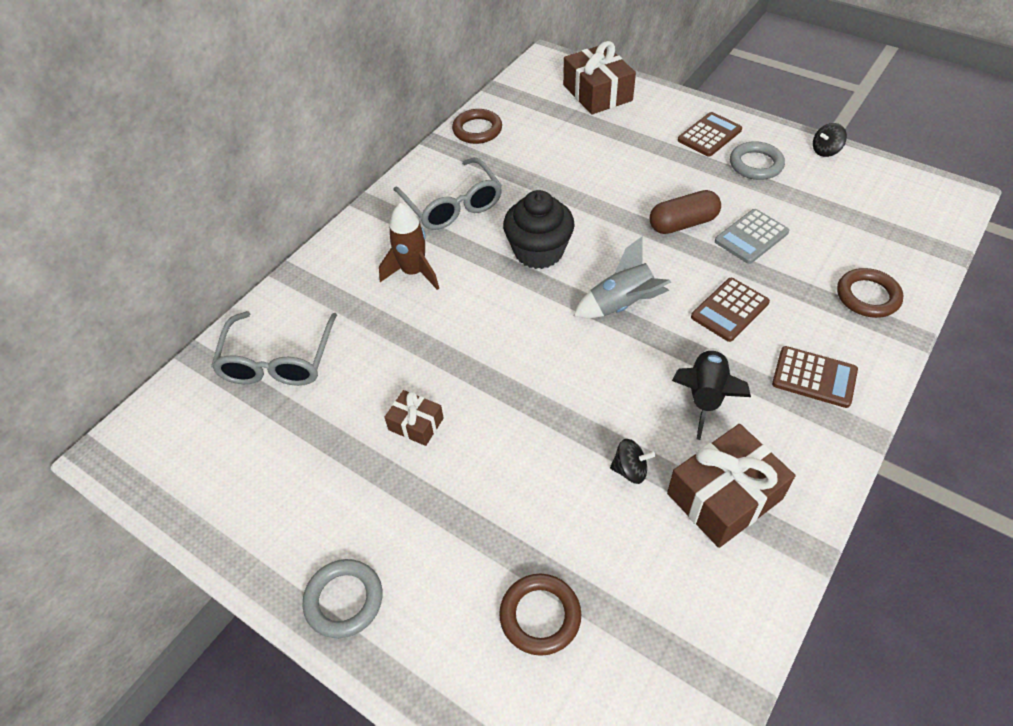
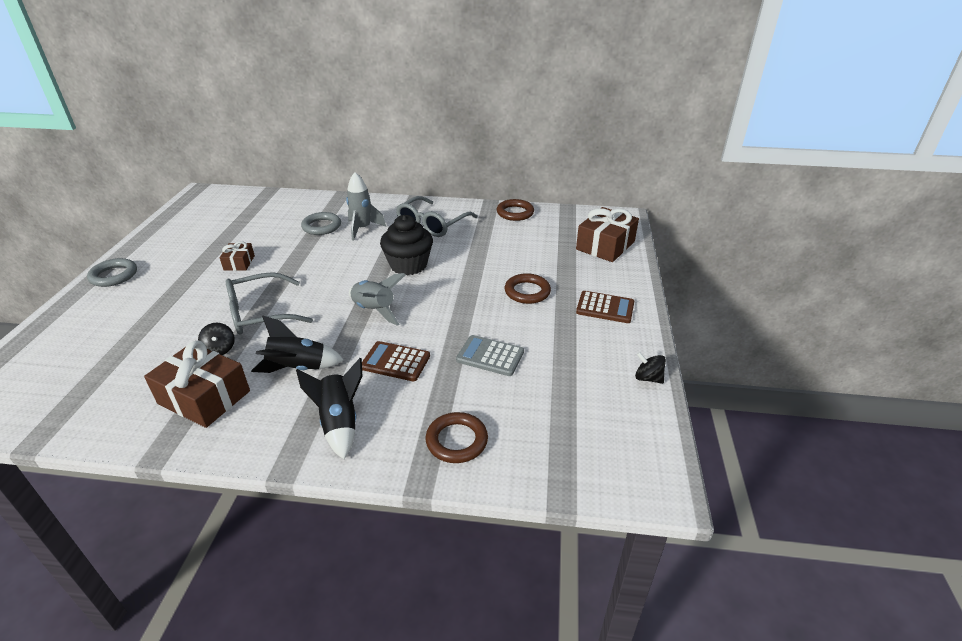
camera: 60 degrees right, 15 degrees down
grey glasses [211,311,337,386] -> grey glasses moved to [226,272,313,335]
brown rocket [379,203,439,290] -> grey rocket [346,172,386,241]
brown ring [499,573,581,656] -> brown ring moved to [505,273,551,304]
brown capsule [650,190,721,234] -> none
grey ring [730,141,785,180] -> grey ring moved to [301,212,341,235]
brown calculator [772,346,858,408] -> black rocket [296,358,362,459]

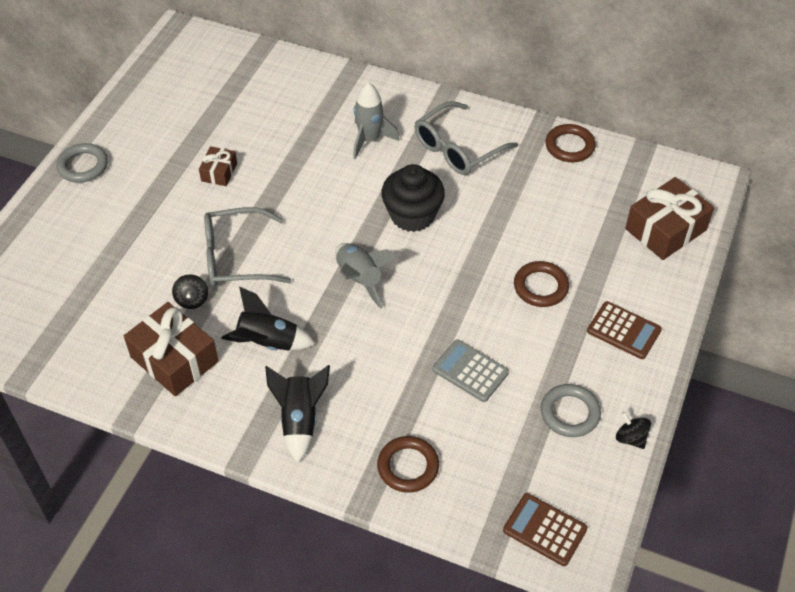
camera: 15 degrees right, 15 degrees up
grey ring [301,212,341,235] -> grey ring moved to [541,384,601,437]
brown calculator [362,341,430,381] -> brown calculator moved to [503,493,587,566]

